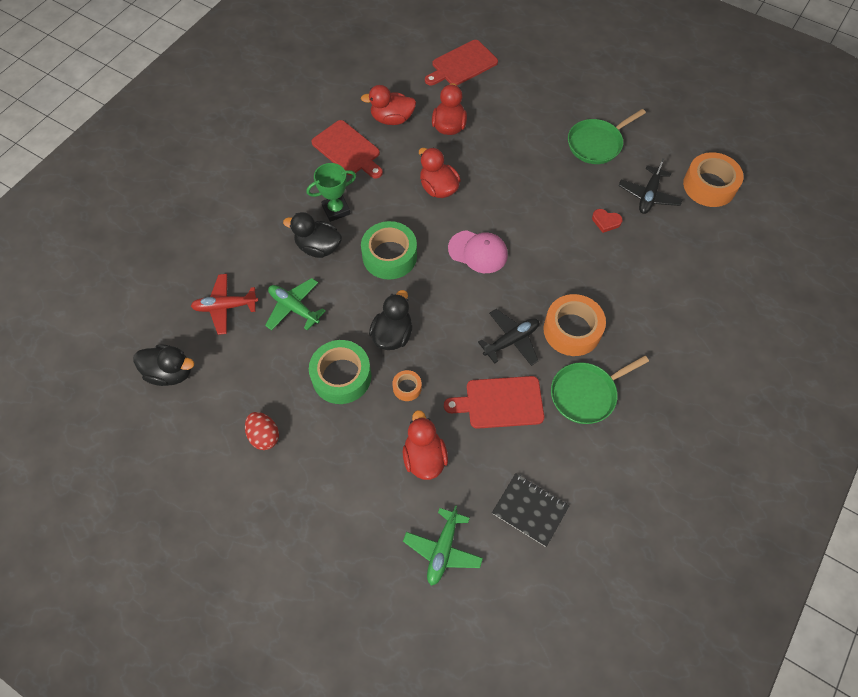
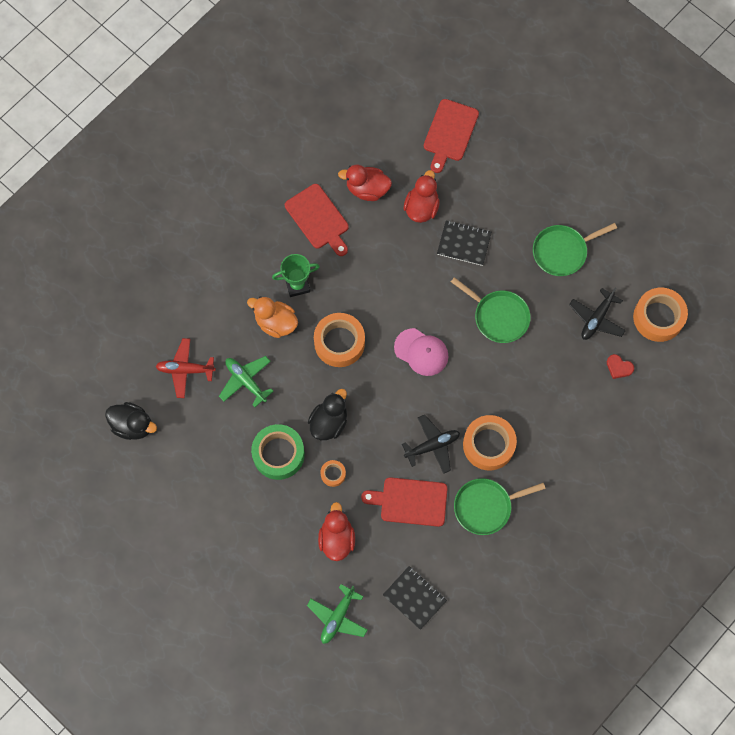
camera: 10 degrees right, 10 degrees up
red egg [245,412,279,450] -> none
black duck [283,212,342,258] -> orange duck [247,297,298,338]
green tape [361,221,417,280] -> orange tape [314,313,365,367]
red duck [419,147,461,198] -> none
red cutting board [425,40,498,85] -> red cutting board turned 45 degrees counterclockwise [424,99,479,173]
red heart [592,209,623,233] -> red heart moved to [607,354,634,379]
none -> black notebook [437,221,492,266]
none -> green pan [451,277,531,343]

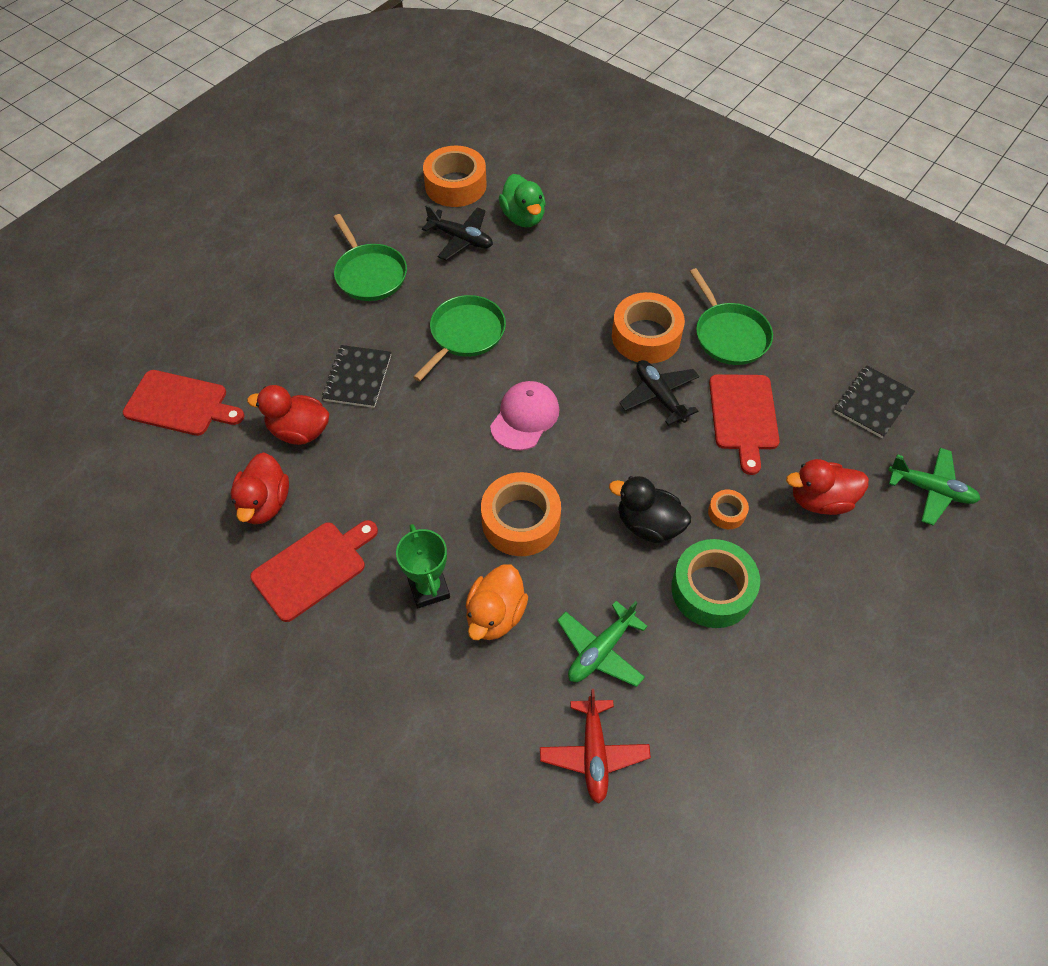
camera: 95 degrees left, 15 degrees down
black duck [105,402,157,440] -> none
red heart [607,354,634,379] -> green duck [499,174,546,227]

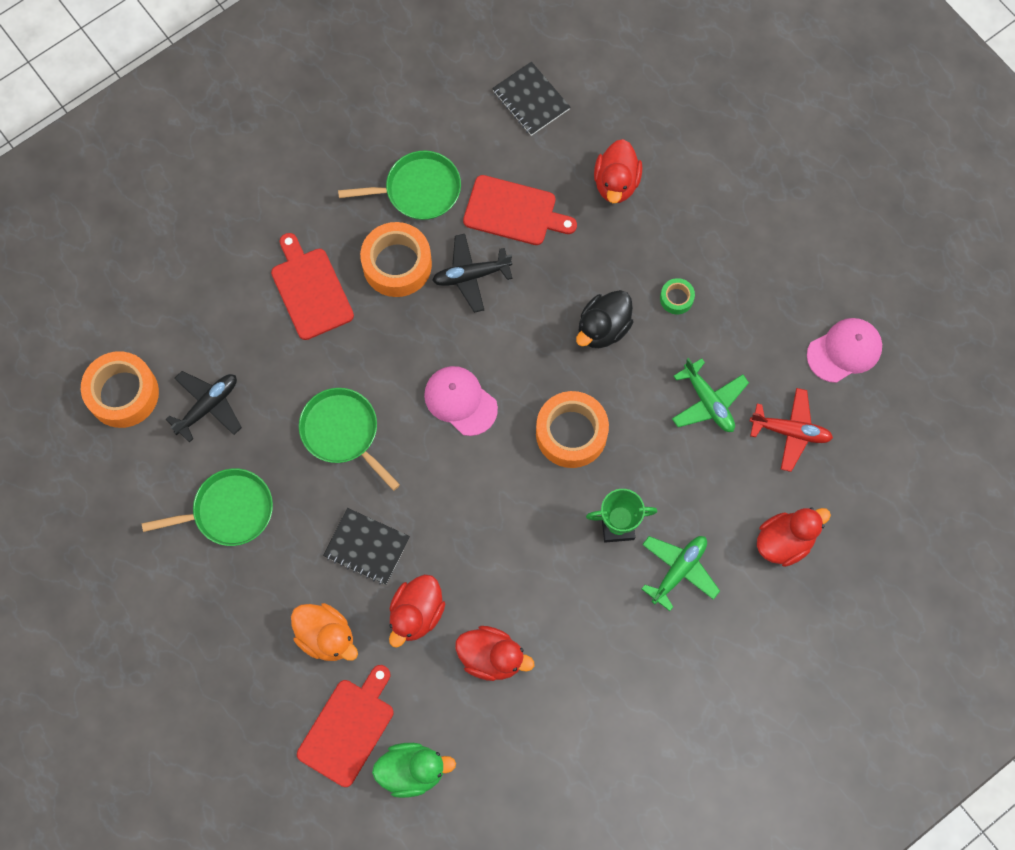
camera: 75 degrees left, 15 degrees up
red cutting board [250,520,378,622] -> red cutting board moved to [271,233,354,340]
orange duck [466,565,528,640] -> orange duck moved to [291,603,358,661]
green duck [499,174,546,227] -> green duck moved to [372,743,456,798]
green tape [671,539,760,628] -> green tape [660,278,695,314], size x0.48
orange tape [708,489,749,529] -> none
green plane [888,448,981,525] -> green plane moved to [642,536,720,611]
none -> red duck [757,507,831,567]
none -> pink cap [807,318,882,383]

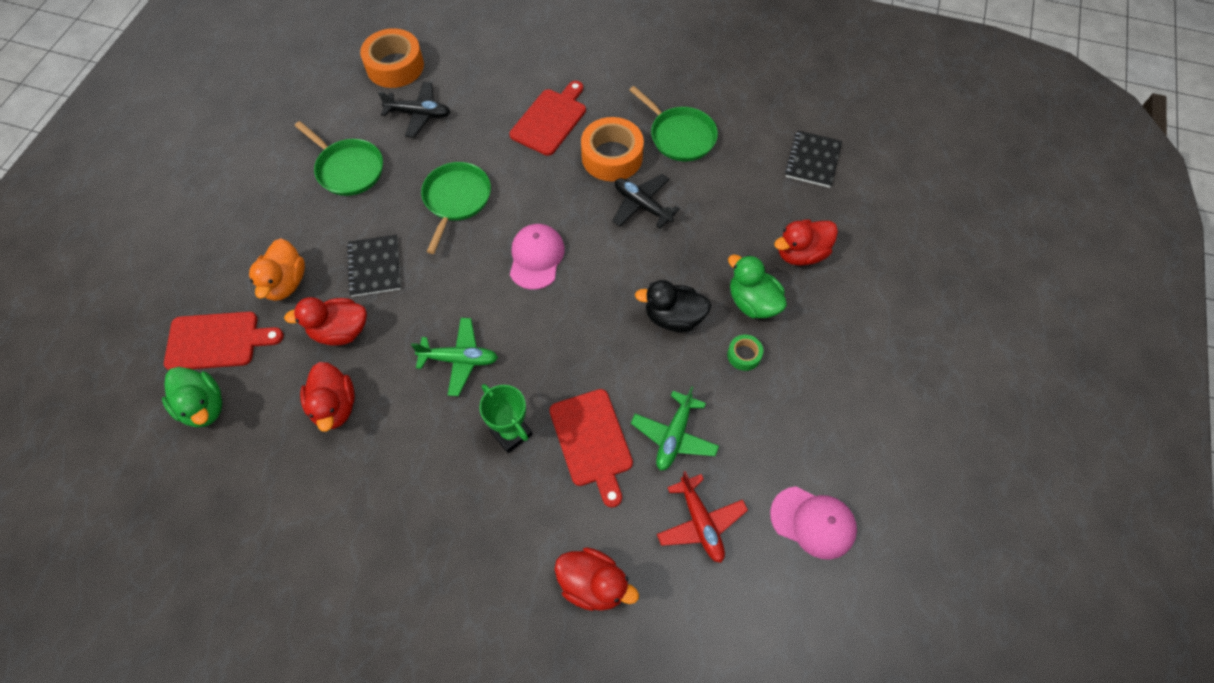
camera: 55 degrees right, 10 degrees down
red cutting board [463,175,577,245] -> red cutting board moved to [550,389,633,508]
orange tape [536,391,609,468] -> none
green plane [642,536,720,611] -> green plane moved to [411,318,498,396]
none -> green duck [728,255,787,318]

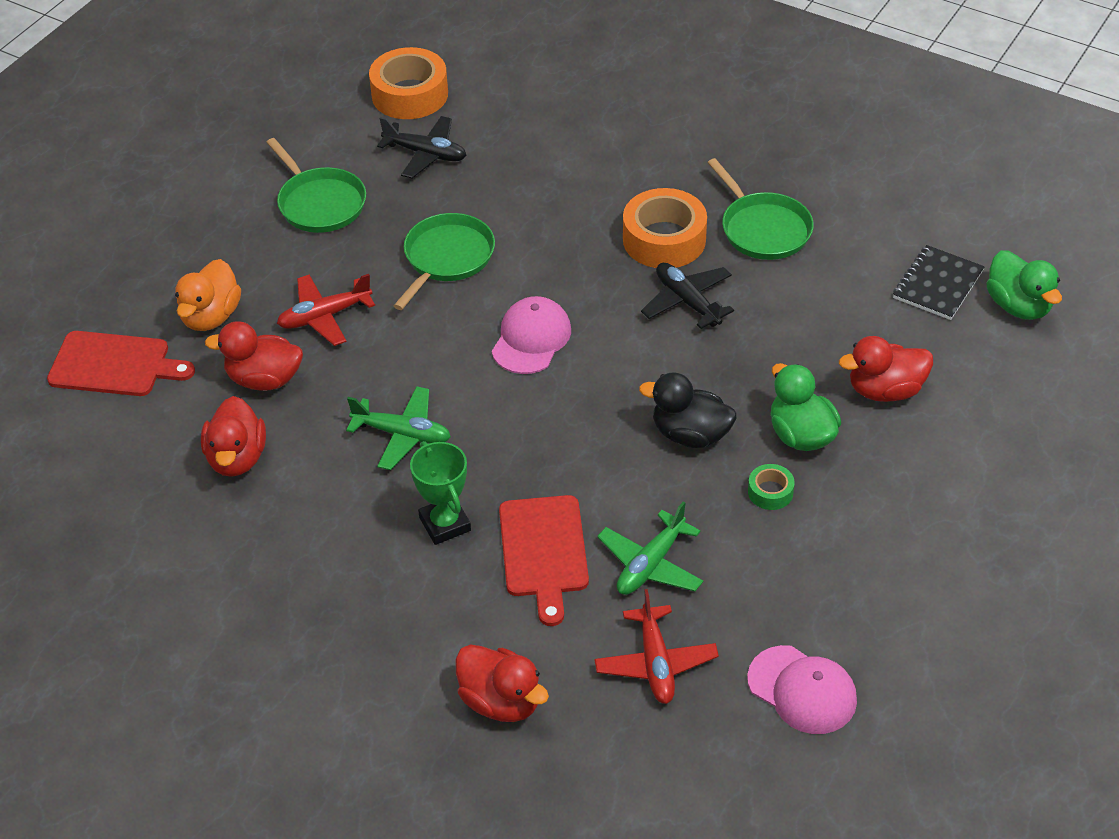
camera: 15 degrees right, 15 degrees down
green duck [162,367,222,427] -> green duck moved to [986,250,1062,320]
black notebook [347,235,401,297] -> red plane [277,274,375,346]
red cutting board [510,81,586,156] -> none

